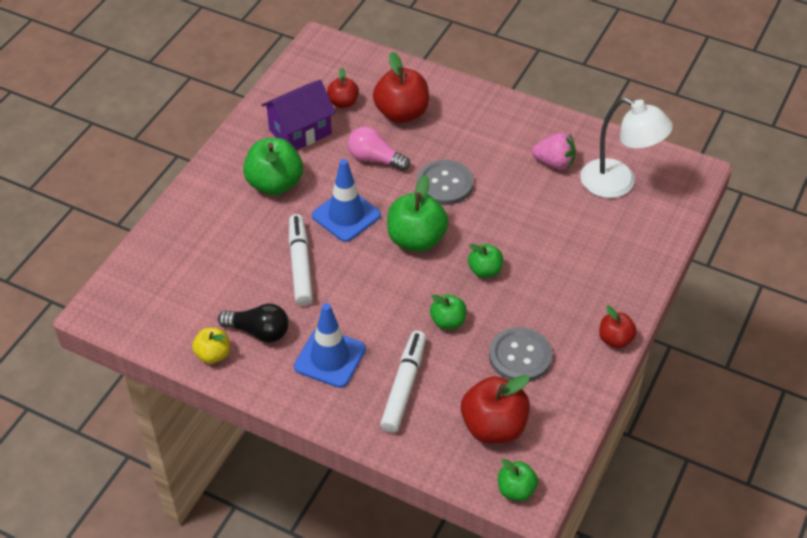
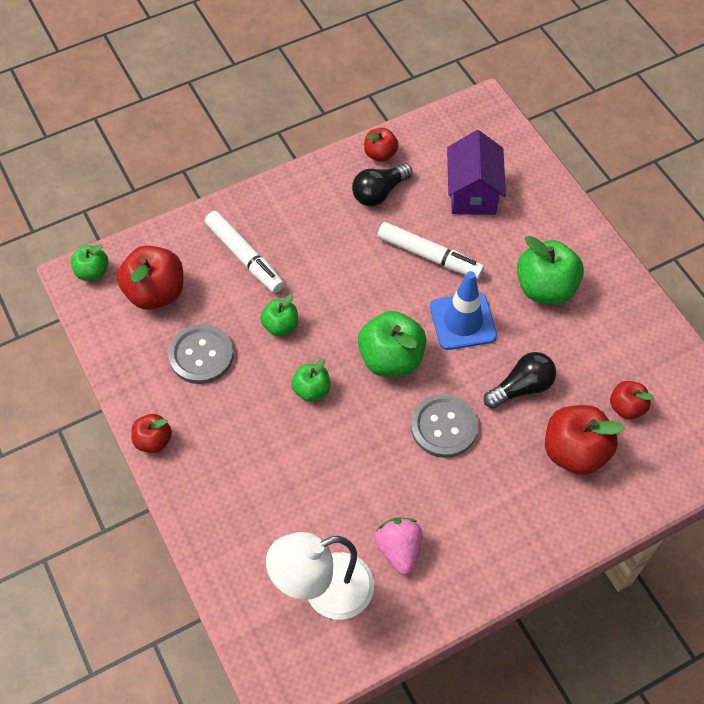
camera: 125 degrees right, 10 degrees up
yellow apple [192,328,230,364] -> red apple [364,128,399,162]
purple house [261,80,336,150] -> purple house moved to [447,130,506,215]
blue traffic cone [294,303,366,388] -> none
pink light bulb [348,126,410,171] -> black light bulb [484,352,556,409]
pink strawberry [532,132,576,170] -> pink strawberry turned 120 degrees clockwise [375,517,423,575]

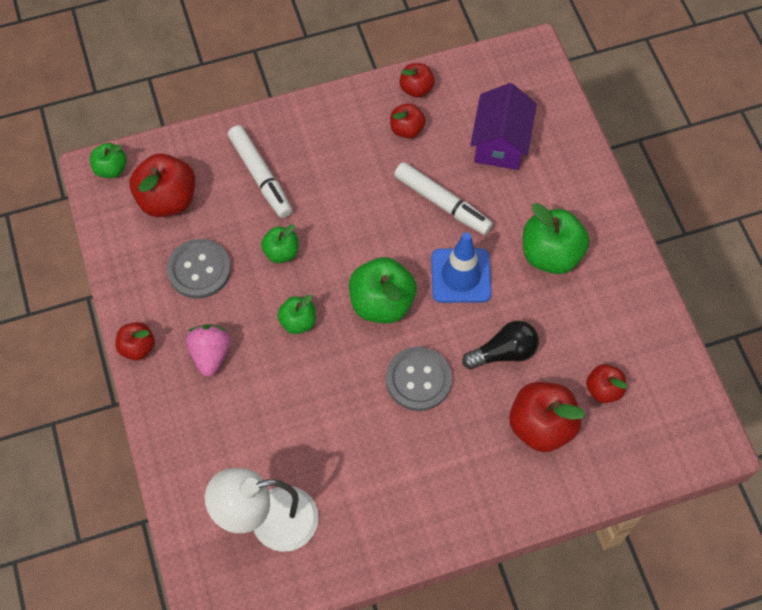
camera: 10 degrees right, 5 degrees up
black light bulb [352,163,413,206] -> red apple [390,103,426,138]
pink strawberry [375,517,423,575] -> pink strawberry moved to [186,324,230,377]

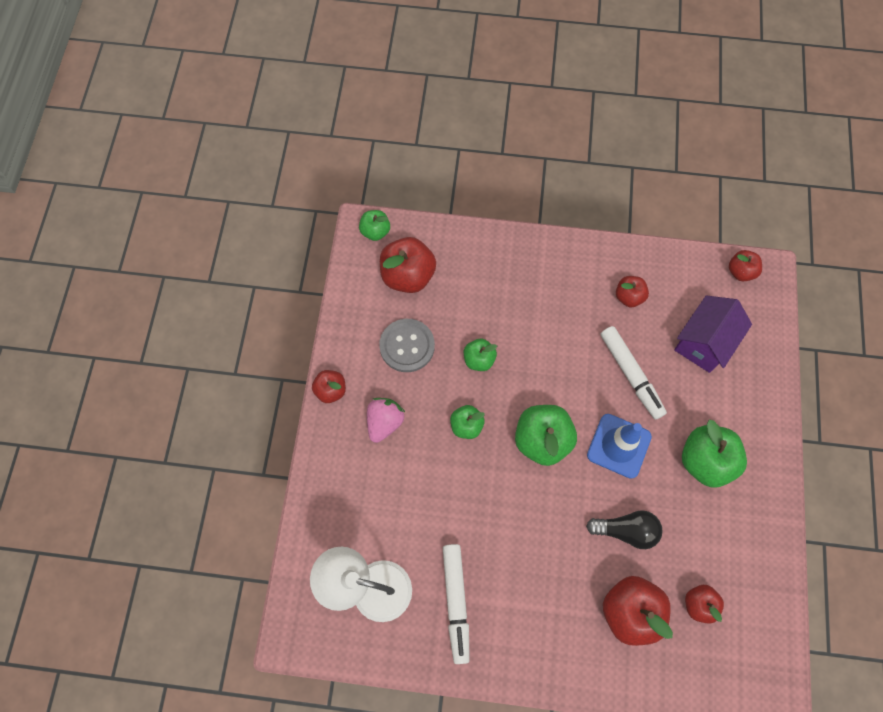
camera: 25 degrees right, 5 degrees up
white marker [228,125,292,218] -> white marker moved to [443,544,470,664]
grey button [386,347,452,411] -> none
red apple [400,63,435,98] -> red apple moved to [729,250,762,281]

